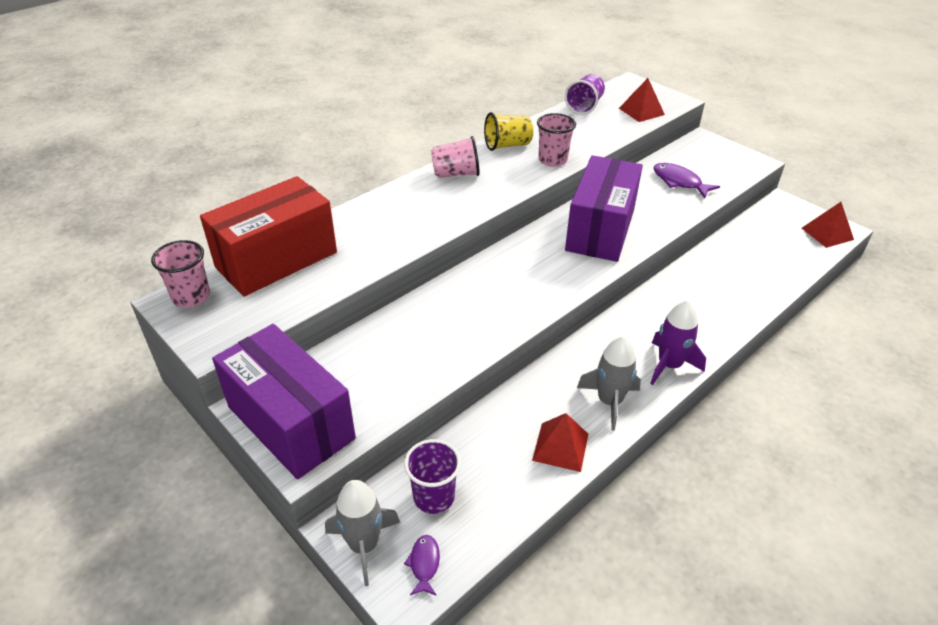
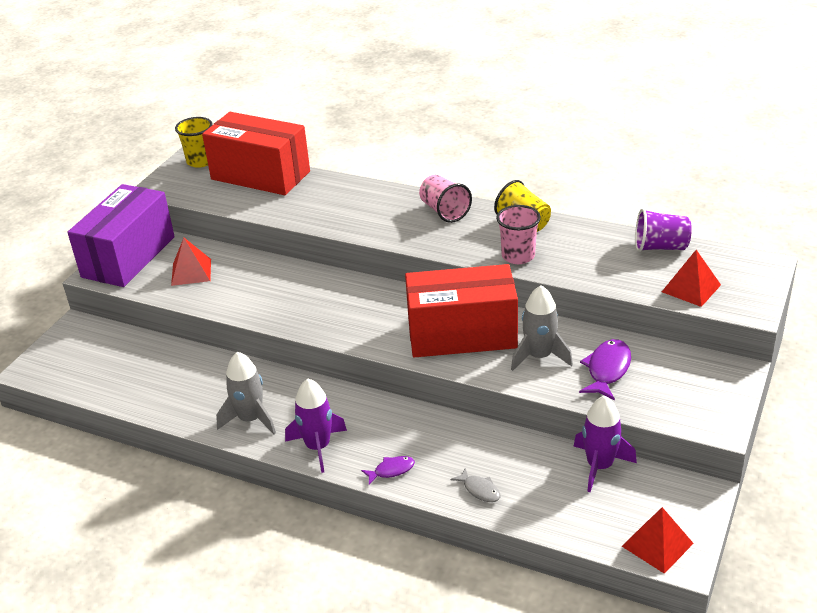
camera: 70 degrees right, 5 degrees down
pink cup [151,240,210,307] -> yellow cup [175,117,213,168]
grey rocket [325,480,400,586] -> grey rocket moved to [511,285,573,371]
purple cup [404,439,461,514] -> none
purple fish [404,535,440,596] -> purple fish moved to [361,456,415,485]
red pyramid [532,413,589,472] -> red pyramid moved to [171,238,211,286]
purple box [565,155,643,262] -> red box [405,264,518,357]
none -> grey fish [451,468,500,502]
none -> purple rocket [574,396,637,492]

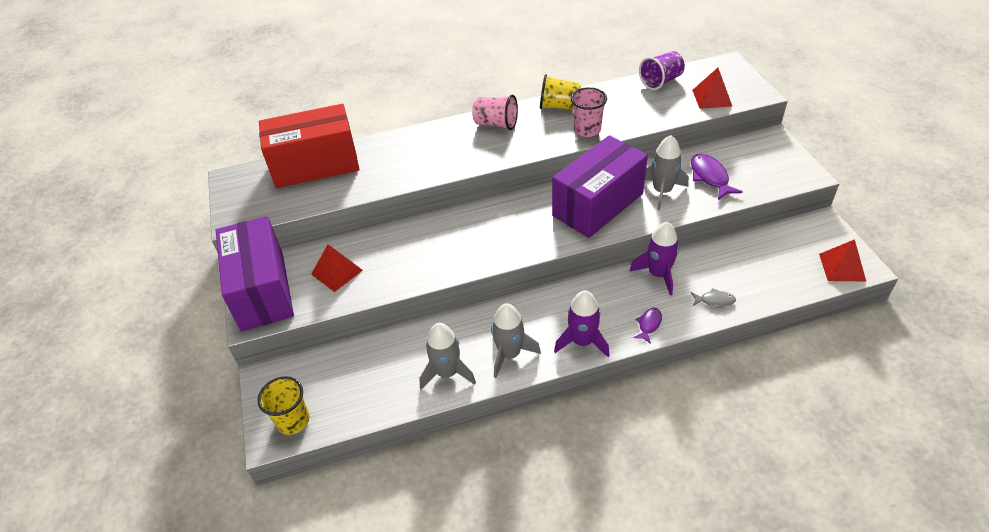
camera: 40 degrees left, 10 degrees up
yellow cup [175,117,213,168] -> yellow cup moved to [258,376,309,435]
red box [405,264,518,357] -> purple box [552,135,648,238]
purple rocket [574,396,637,492] -> purple rocket moved to [630,222,679,296]
none -> grey rocket [420,323,476,390]

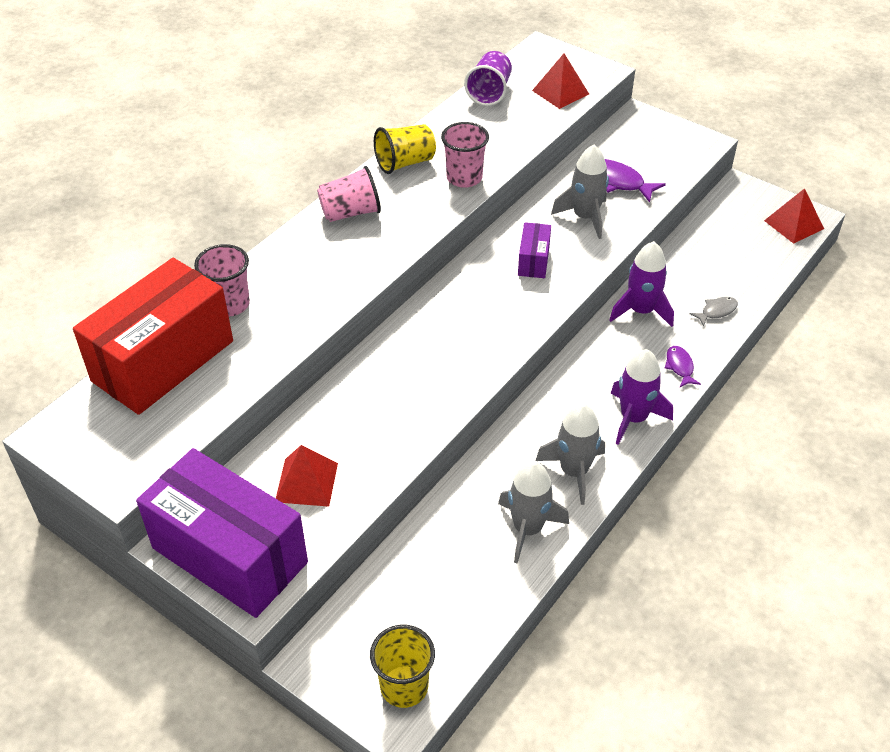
camera: 40 degrees left, 0 degrees up
purple box [552,135,648,238] -> purple box [518,222,551,278], size x0.44
none -> pink cup [194,244,250,317]

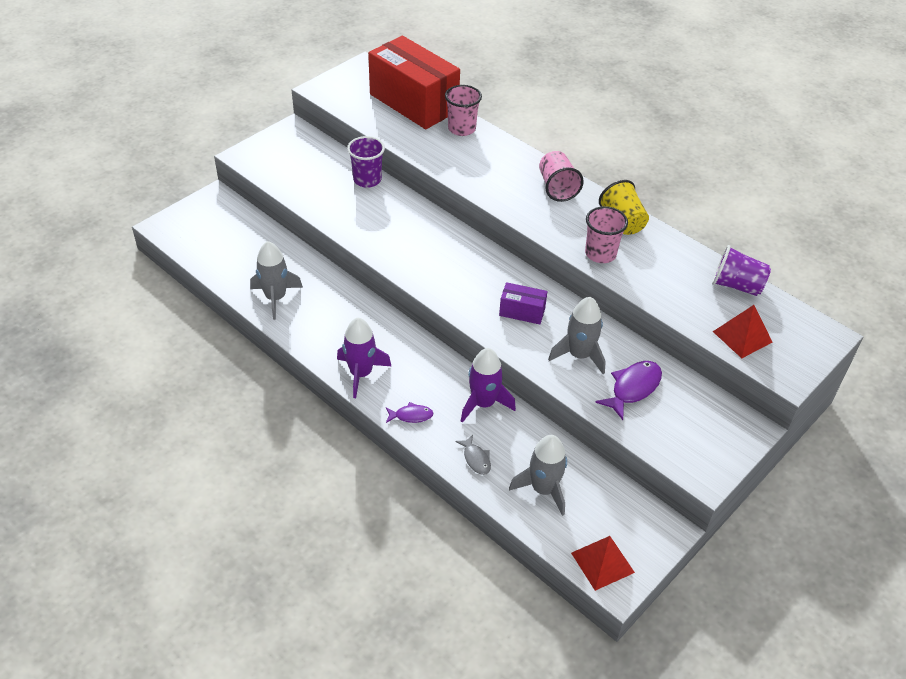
camera: 95 degrees right, 0 degrees up
purple box [136,448,308,618] -> none
red pyramid [276,445,338,507] -> none
yellow cup [370,625,435,708] -> none
grey rocket [535,403,605,505] -> grey rocket moved to [509,435,567,516]
none -> purple cup [347,136,385,188]

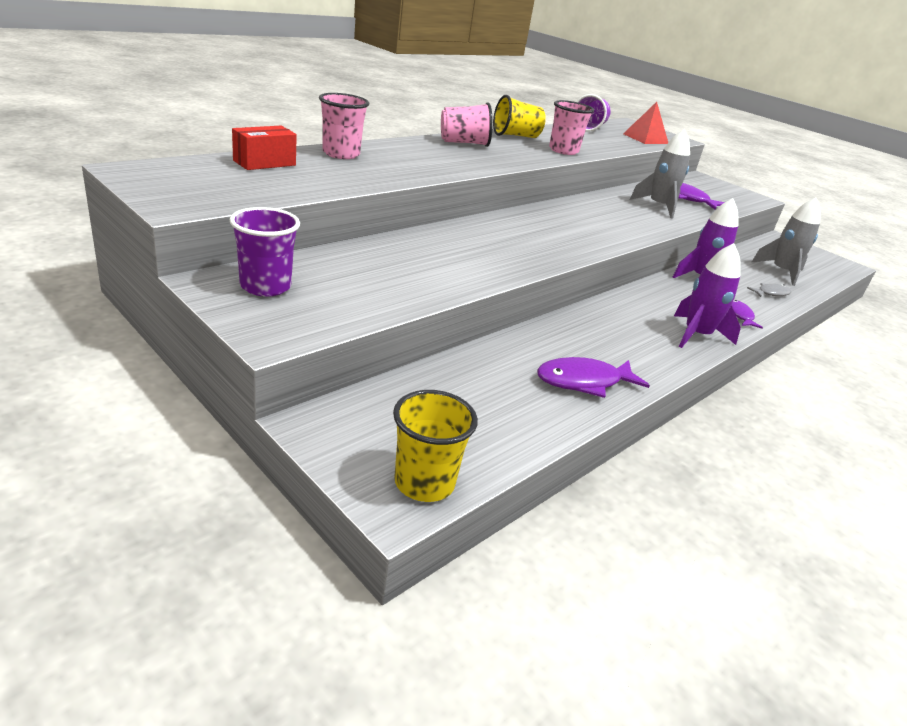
camera: 90 degrees left, 15 degrees down
grey rocket [250,241,303,320] -> purple fish [537,357,650,398]
purple cup [347,136,385,188] -> purple cup moved to [229,207,300,297]
red box [368,35,460,129] -> red box [232,126,297,170], size x0.44
purple box [499,282,548,324] -> none
red pyramid [571,536,635,591] -> none
none -> yellow cup [393,390,478,502]

